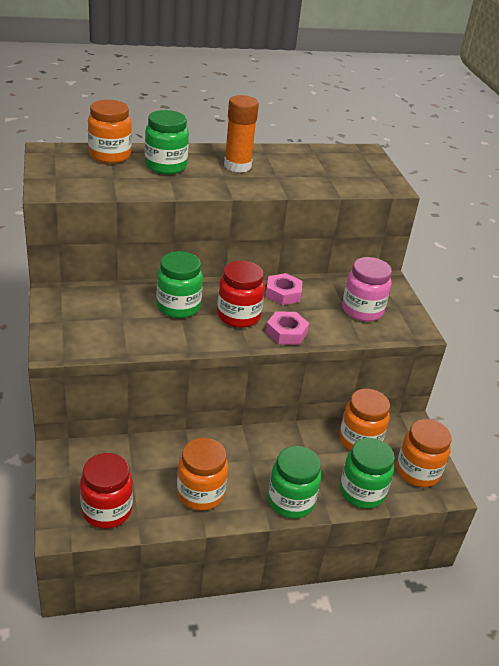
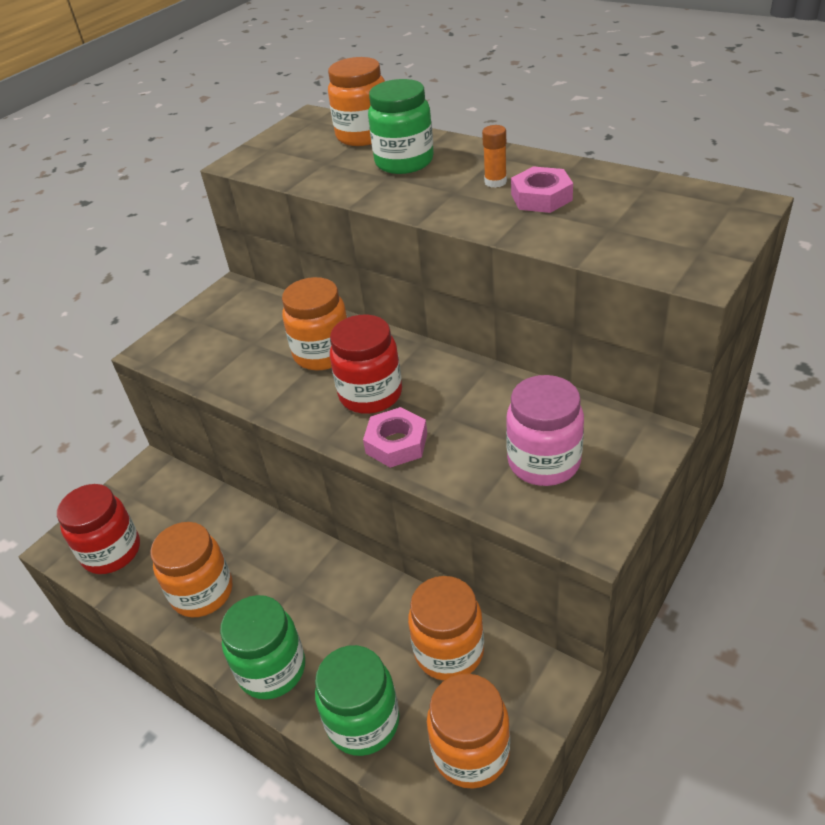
camera: 55 degrees right, 5 degrees up
green jar [156,251,203,318] -> orange jar [282,277,347,370]
orange glue stick [224,95,259,173] -> orange glue stick [482,125,507,188], size x0.52
pink nut [266,273,302,305] -> pink nut moved to [511,166,573,213]

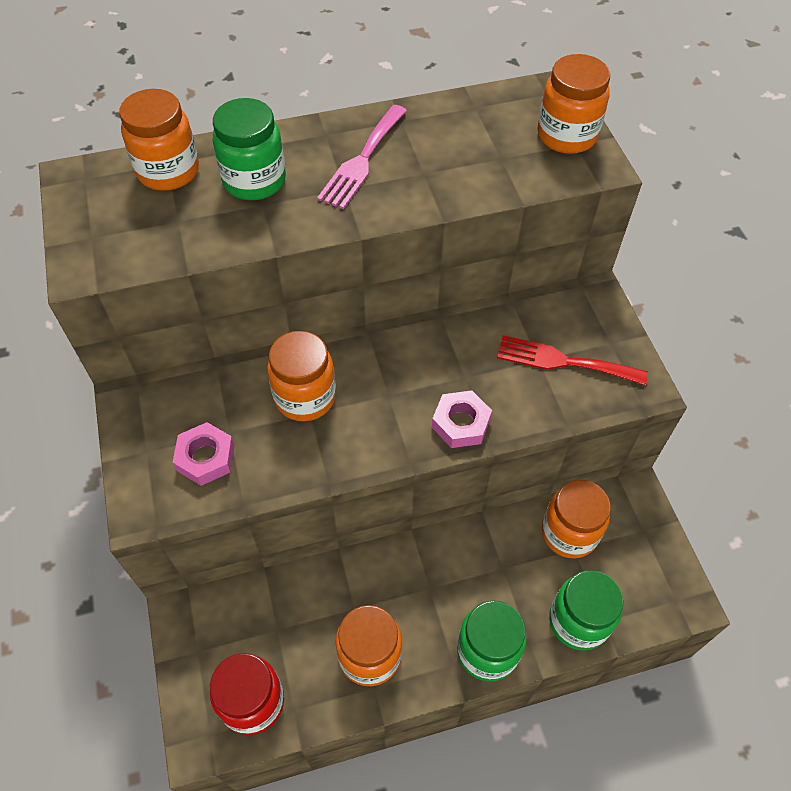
camera: 55 degrees left, 15 degrees up
red jar [330,314,402,414] -> none
orange jar [427,673,510,789] -> orange jar moved to [538,54,610,154]
orange glue stick [482,125,507,188] -> pink fork [317,105,407,209]
pink jar [506,375,584,486] -> red fork [497,335,648,385]
pink nut [511,166,573,213] -> pink nut moved to [173,422,234,486]

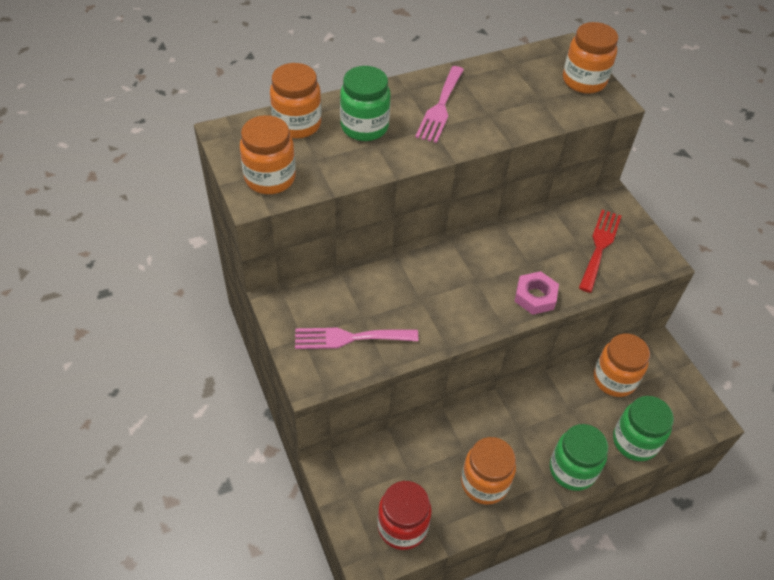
camera: 10 degrees left, 5 degrees down
pink nut [173,422,234,486] -> pink fork [295,328,418,349]
orange jar [267,331,336,421] -> orange jar moved to [240,115,296,194]
red fork [497,335,648,385] -> red fork turned 105 degrees clockwise [579,210,621,293]

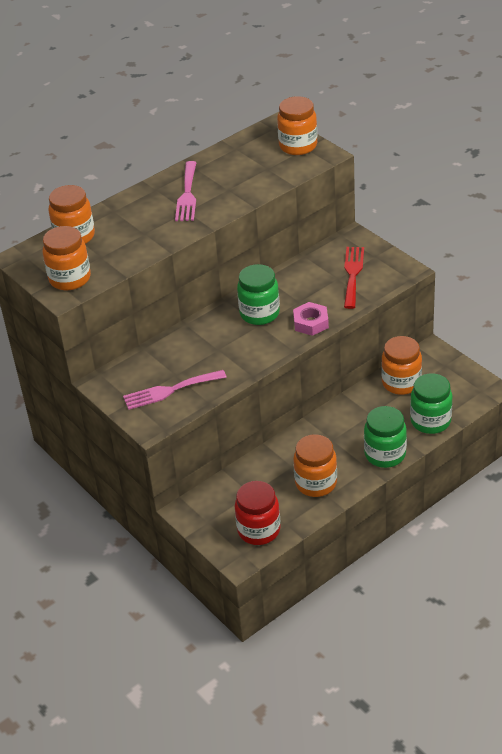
camera: 10 degrees left, 10 degrees down
green jar [340,66,390,141] -> green jar moved to [237,264,280,325]

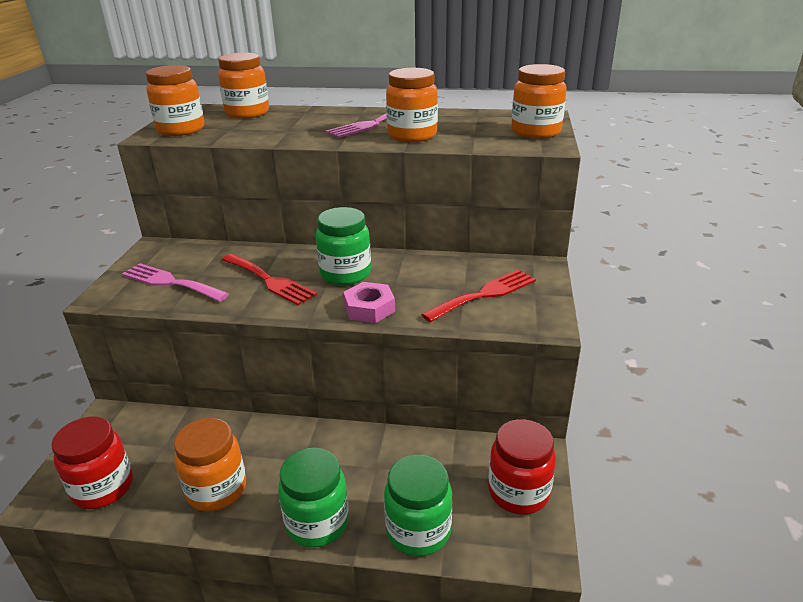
camera: 45 degrees right, 10 degrees down
orange jar [381,336,422,395] -> orange jar moved to [386,68,438,142]
none -> red fork [222,254,317,305]
none -> red jar [488,419,556,514]

